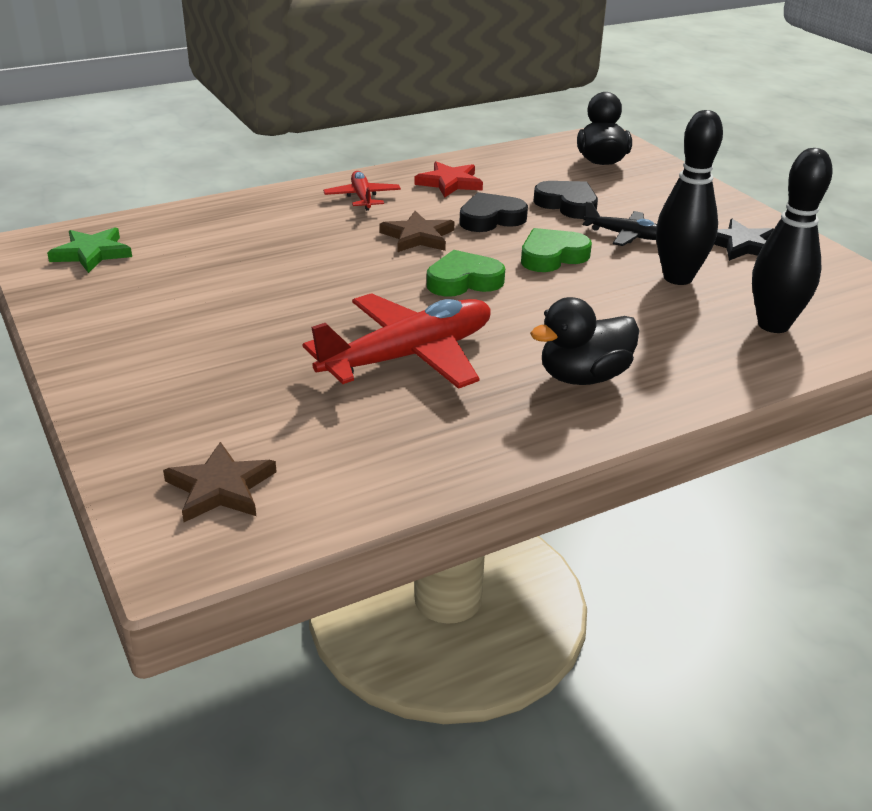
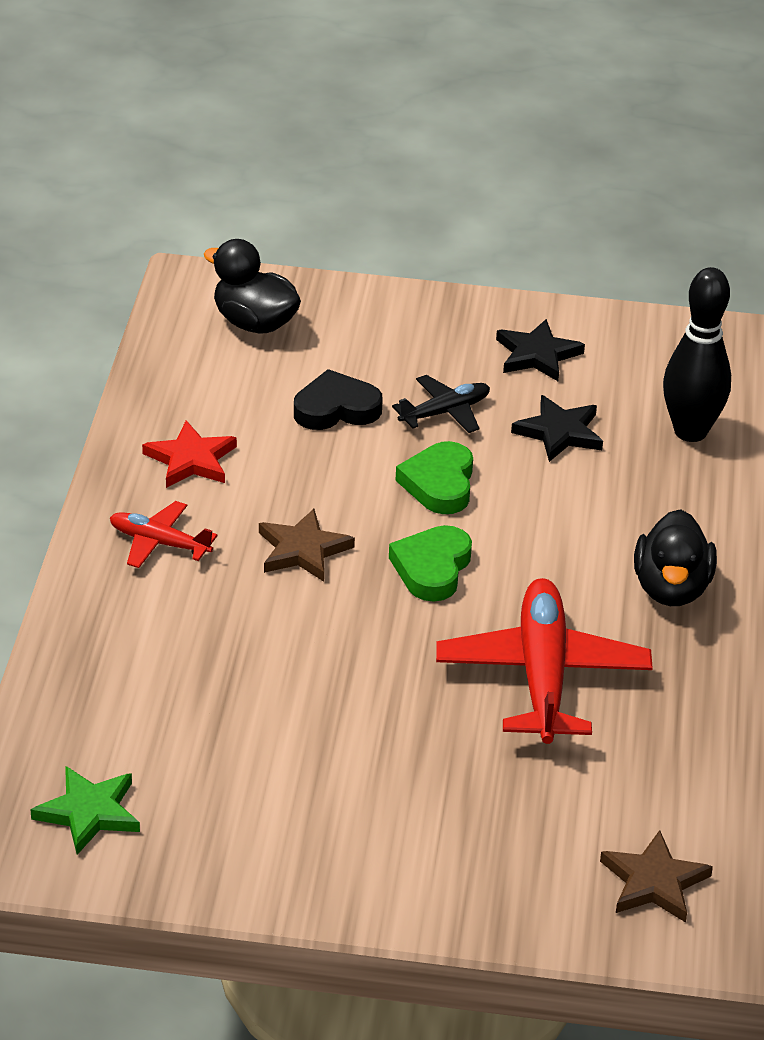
camera: 55 degrees left, 5 degrees up
black heart [459,192,528,232] -> none
black bowling pin [656,110,723,285] -> black star [511,395,603,462]

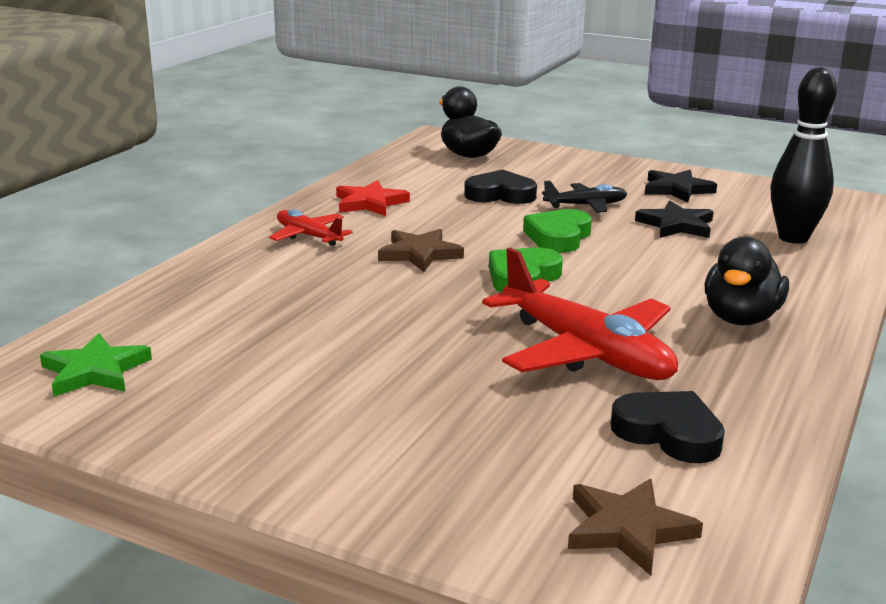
camera: 20 degrees right, 15 degrees down
red plane [436,578,653,744] -> red plane turned 120 degrees clockwise [482,248,678,380]
none -> black heart [611,391,725,463]

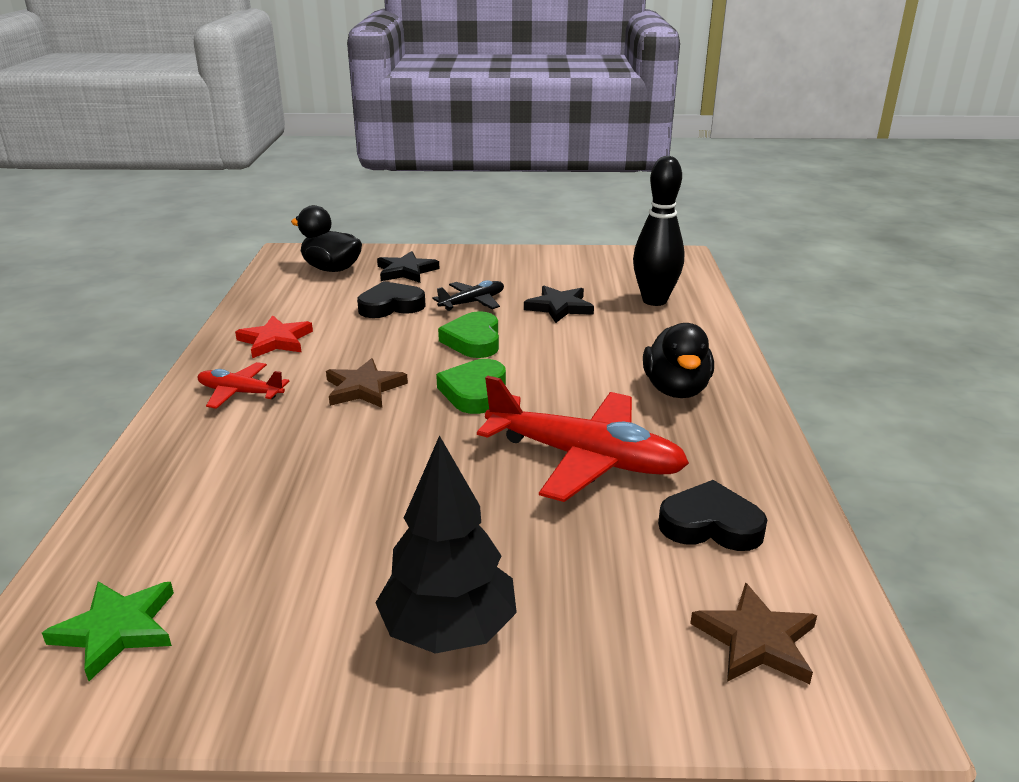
camera: 25 degrees left, 5 degrees up
black star [645,170,717,203] -> black star moved to [377,251,439,283]
none -> black tree [375,435,517,654]

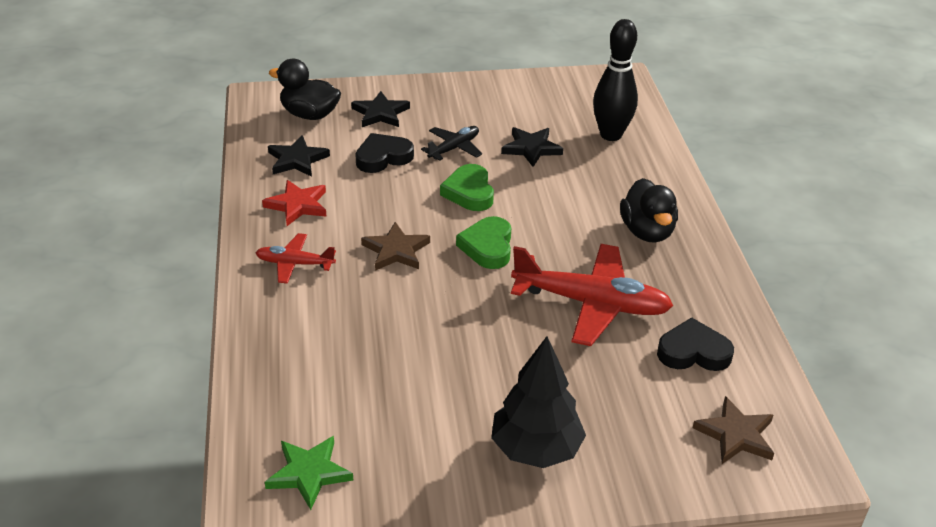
camera: 10 degrees left, 10 degrees up
none -> black star [268,135,330,177]

